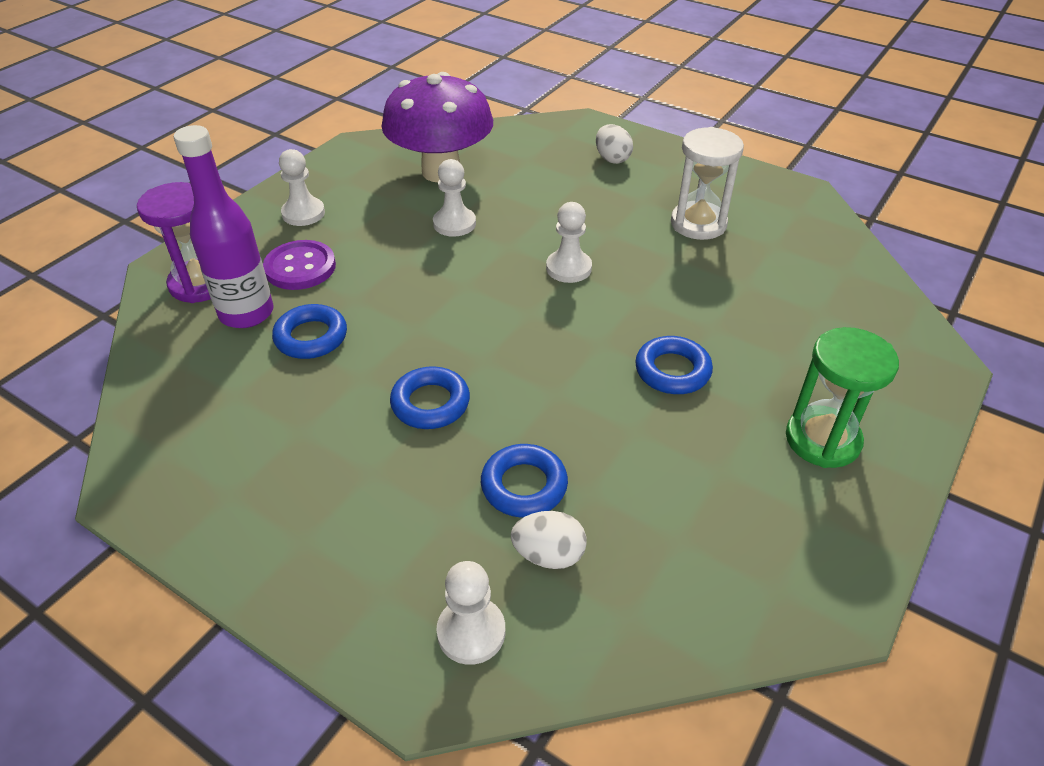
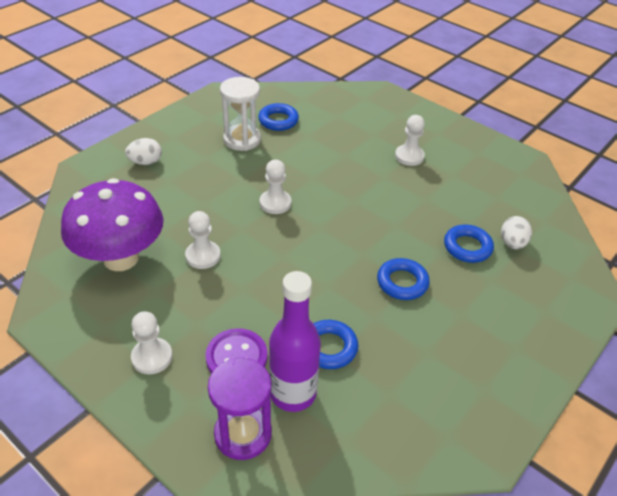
camera: 85 degrees left, 0 degrees up
white pawn [437,561,505,665] -> white pawn moved to [395,115,425,166]
blue ring [635,336,713,394] -> blue ring moved to [258,103,299,131]
green hourglass [786,327,899,468] -> none

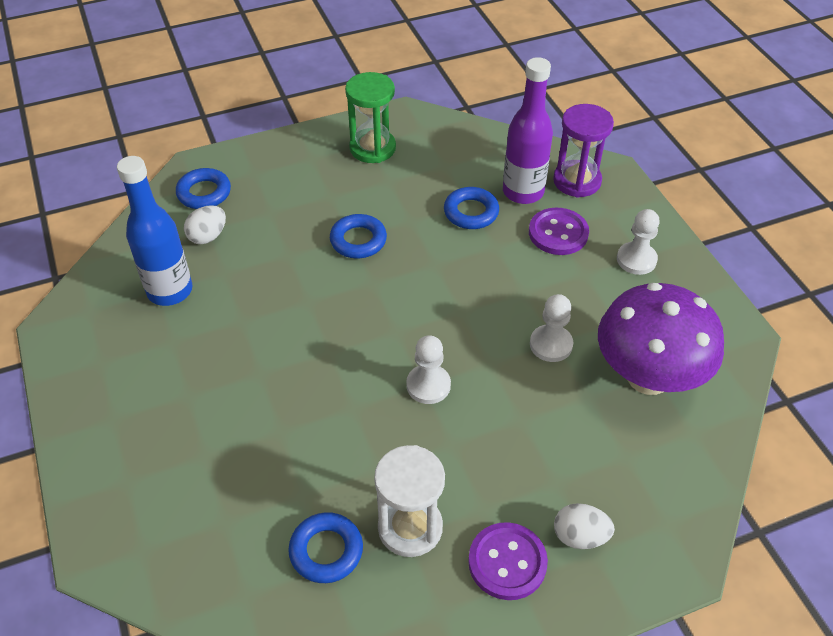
camera: 150 degrees left, 5 degrees up
white pawn [395,115,425,166] -> none
blue ring [444,225,494,263] -> blue ring moved to [176,168,231,209]
none -> blue bottle [117,156,192,306]
none -> green hourglass [345,72,396,163]
none -> purple button [468,522,548,600]

